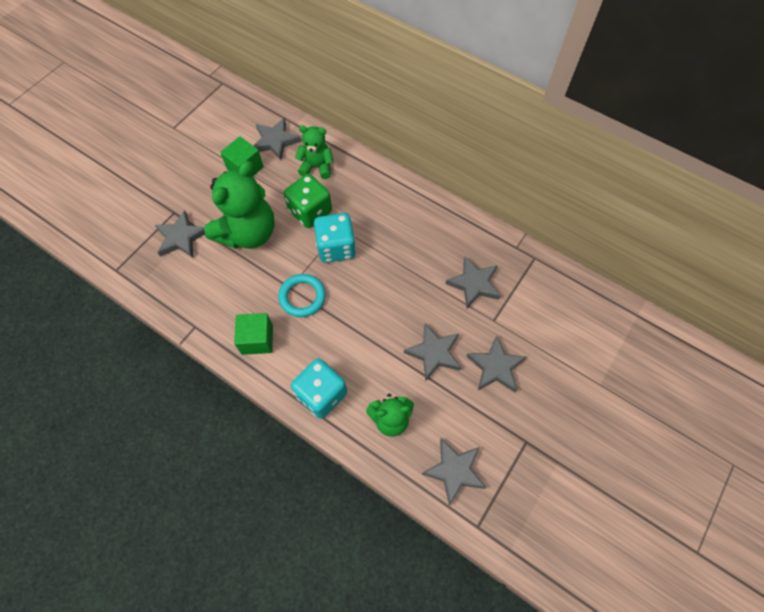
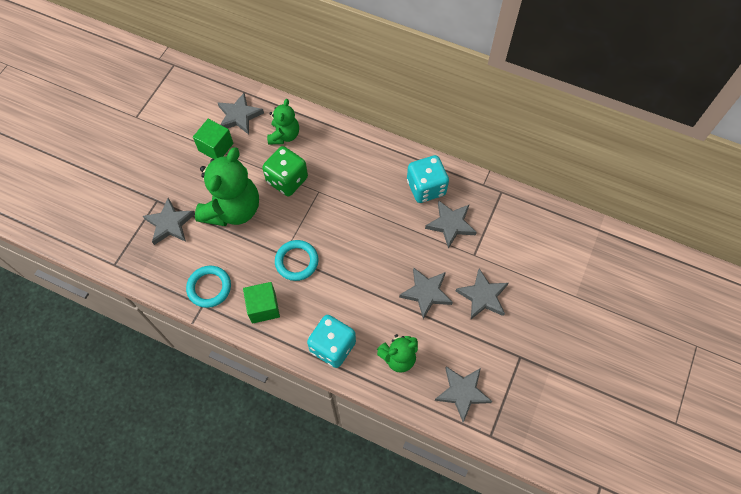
camera: 10 degrees left, 0 degrees up
green teddy bear [295,126,334,179] -> green teddy bear turned 105 degrees clockwise [267,99,299,145]
turquoise dice [314,213,356,263] -> turquoise dice moved to [407,155,449,203]
none -> turquoise ring [186,266,231,308]

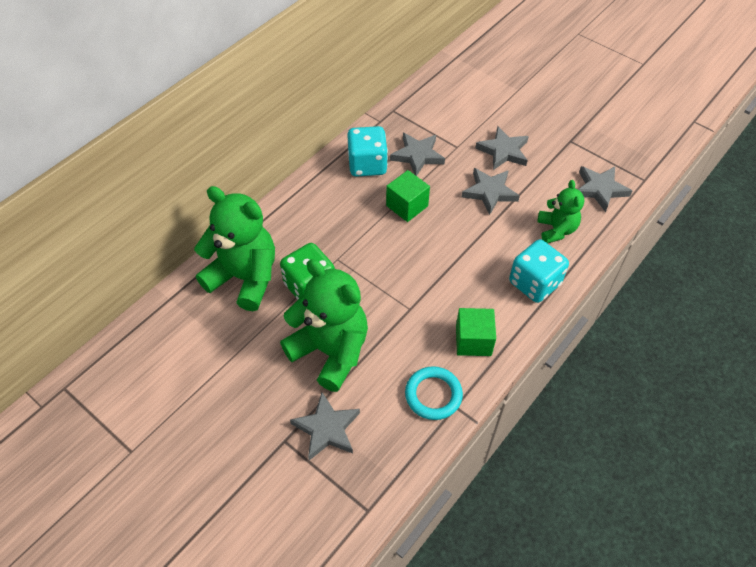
camera: 75 degrees left, 10 degrees down
green cube [193,119,233,159] -> green cube moved to [386,170,430,222]
grey star [218,93,264,135] -> none
green teddy bear [267,99,299,145] -> green teddy bear [194,186,275,311], size x1.80
turquoise ring [275,240,319,281] -> none

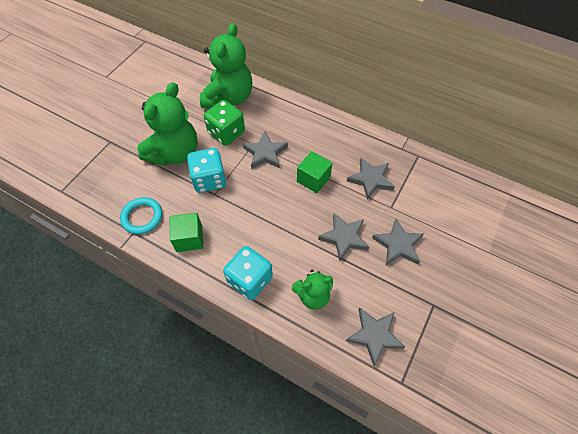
camera: 80 degrees right, 5 degrees up
grey star [290,392,360,460] -> grey star moved to [243,131,288,169]
turquoise dice [347,126,388,177] -> turquoise dice moved to [187,148,226,193]

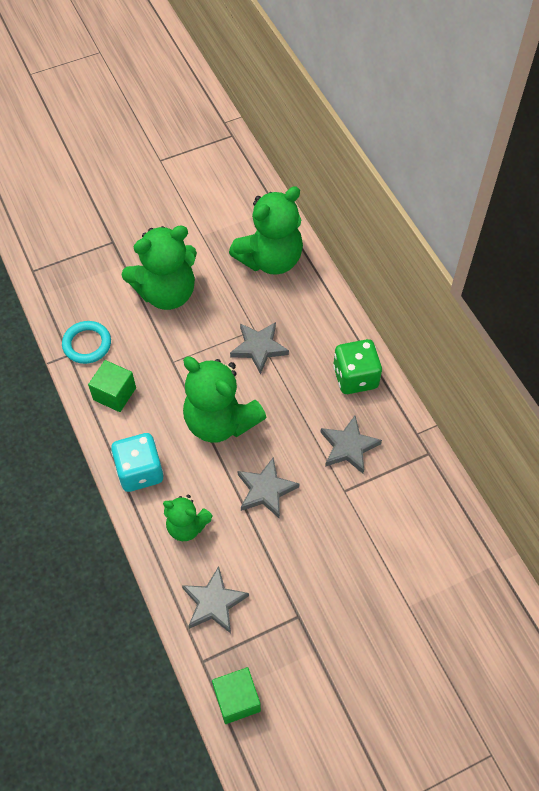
camera: 35 degrees right, 0 degrees up
turquoise dice [187,148,226,193] -> none
green dice [204,100,245,146] -> green dice moved to [333,339,382,394]
green cube [297,151,333,193] -> green cube moved to [212,667,261,724]
grey star [372,219,424,265] -> none
none -> green teddy bear [183,357,267,443]

